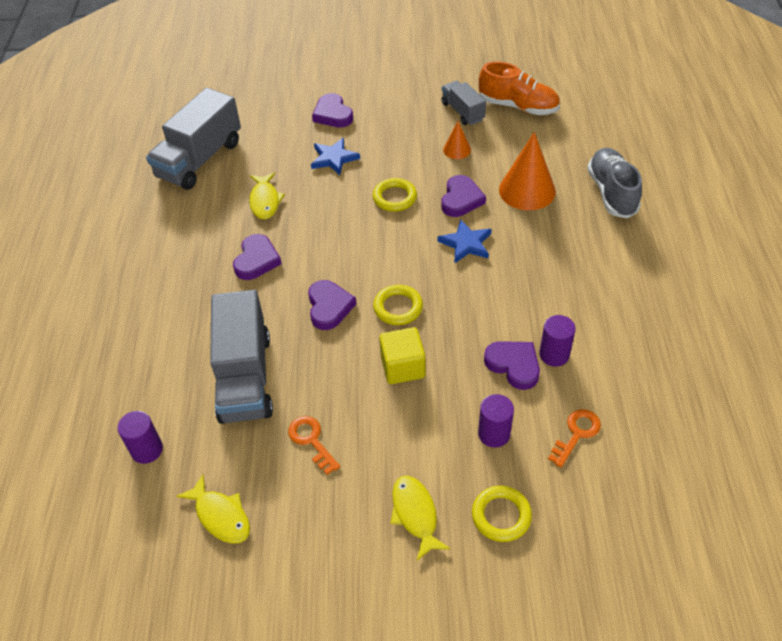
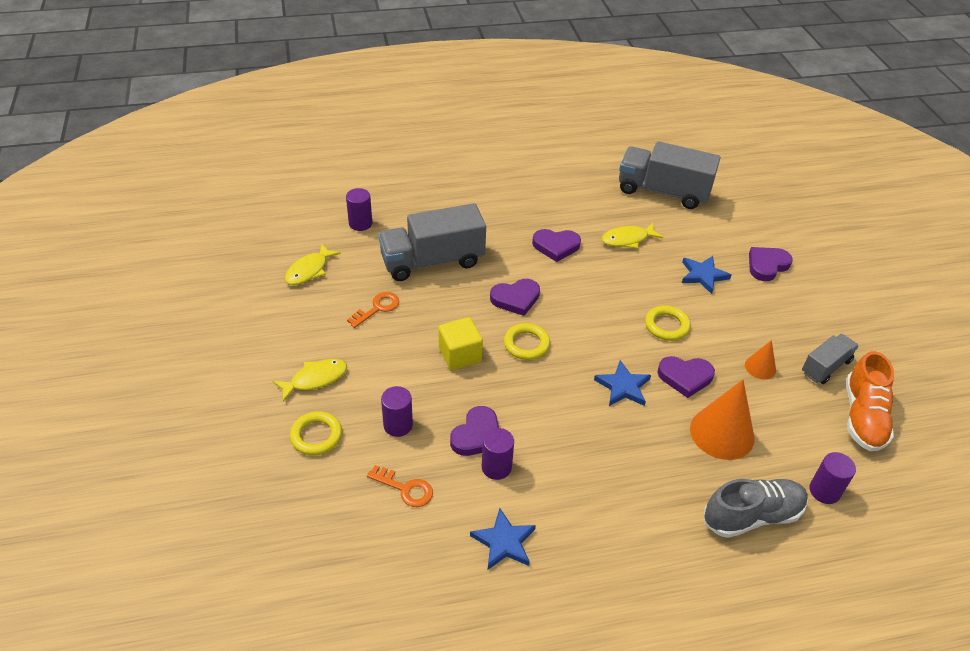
camera: 75 degrees right, 5 degrees down
none -> blue star [470,508,536,570]
none -> purple cylinder [809,452,856,504]

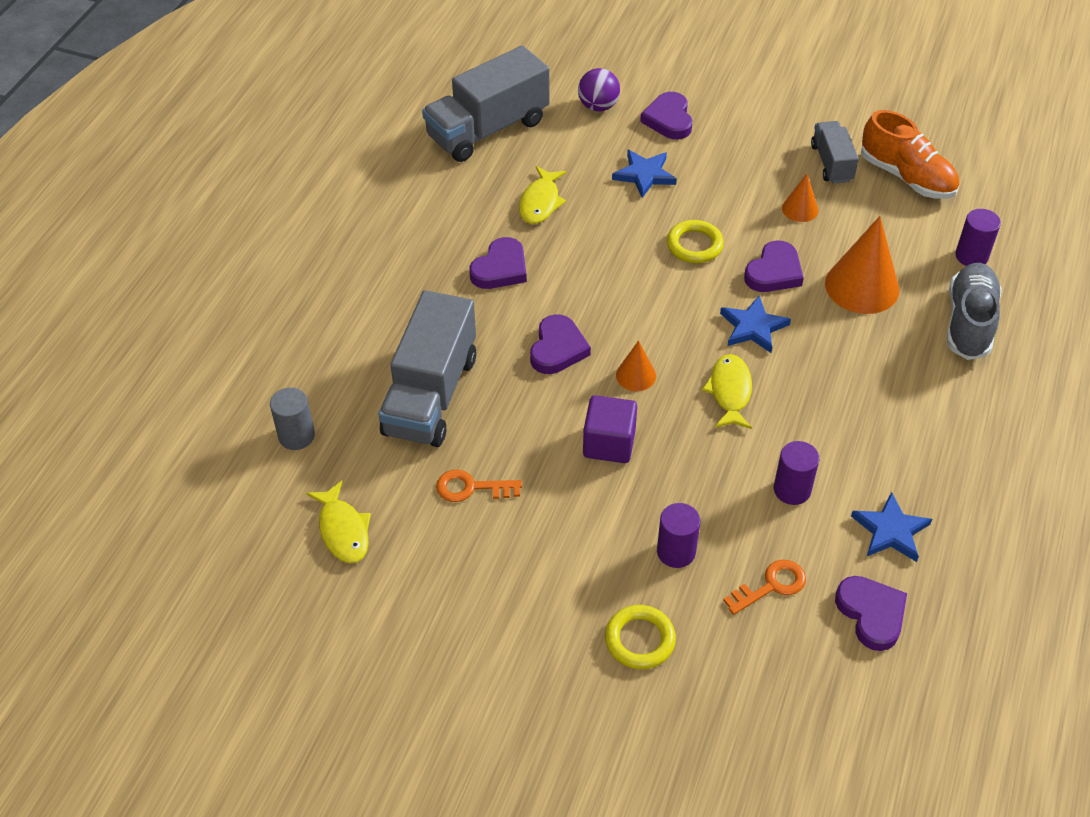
camera: 55 degrees left, 5 degrees up
yellow fish [273,359,347,402] -> yellow fish moved to [702,354,752,429]
purple cylinder [346,188,372,231] -> grey cylinder [270,387,315,450]
orange key [347,292,399,328] -> orange key turned 75 degrees counterclockwise [436,470,522,502]
yellow cube [439,317,483,370] -> purple cube [583,395,637,463]
purple heart [450,406,499,456] -> purple heart moved to [835,576,907,651]
yellow ring [504,323,550,360] -> orange cone [616,341,656,391]
none -> purple ball [578,68,620,112]

